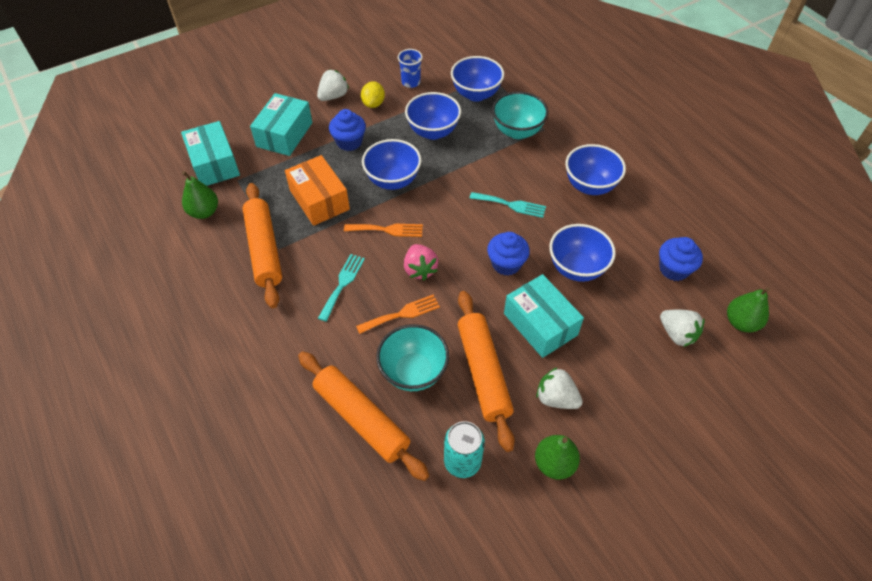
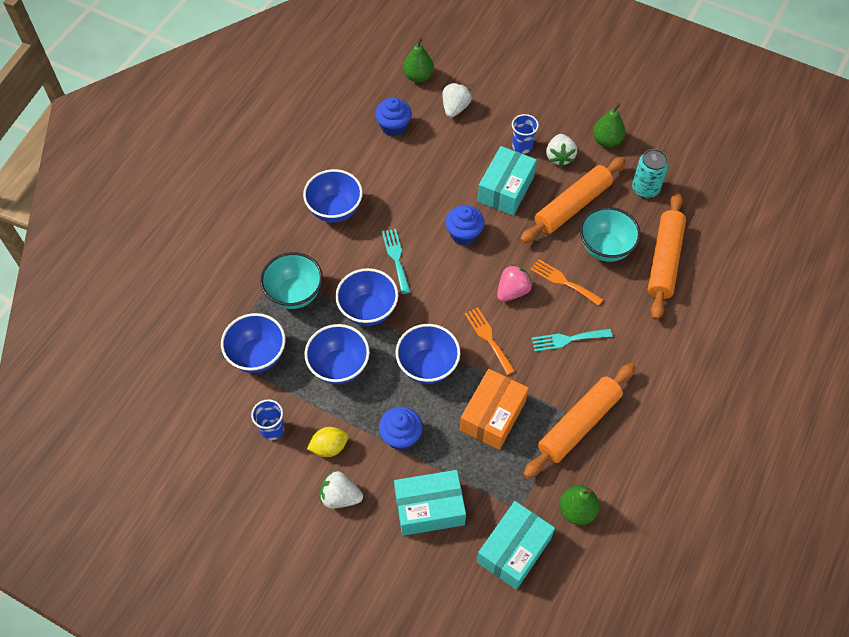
camera: 120 degrees left, 5 degrees up
blue bowl [549,224,616,282] -> blue bowl moved to [335,268,398,326]
none -> blue cup [512,114,539,154]

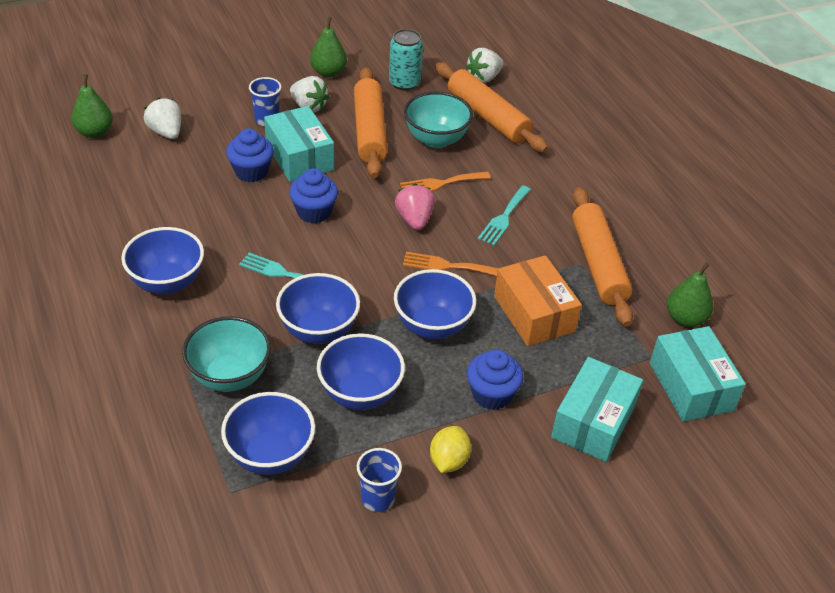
camera: 55 degrees left, 15 degrees down
white strawberry [320,471,363,508] -> white strawberry moved to [466,48,504,83]
blue cupcake [375,97,412,137] -> blue cupcake moved to [226,128,274,182]

